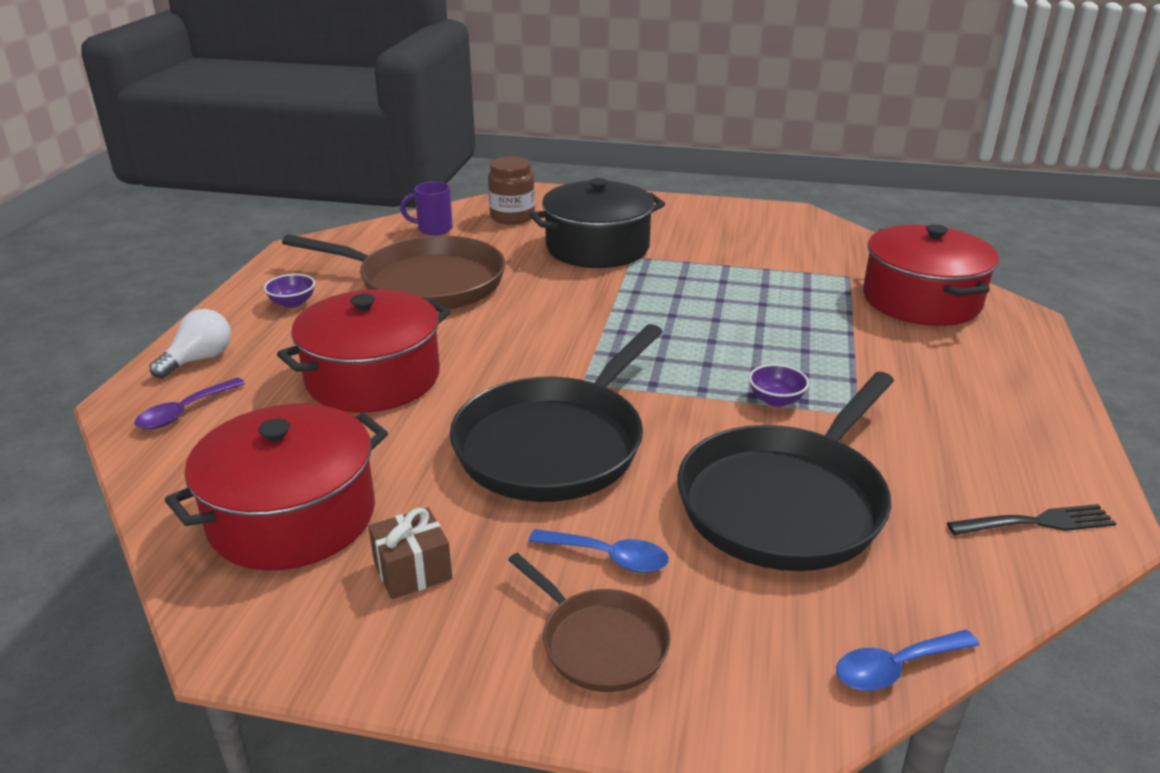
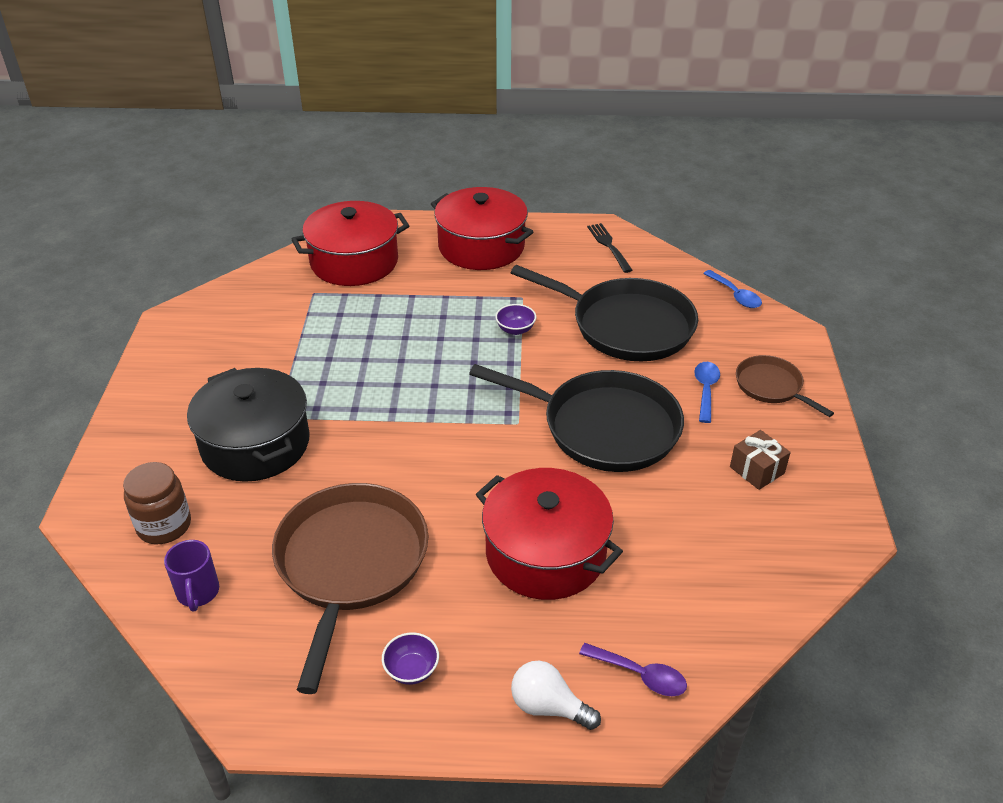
camera: 100 degrees left, 10 degrees up
red pot [165,404,388,570] -> red pot moved to [431,187,533,270]
brown pan [508,553,671,692] -> brown pan turned 75 degrees counterclockwise [736,355,834,417]

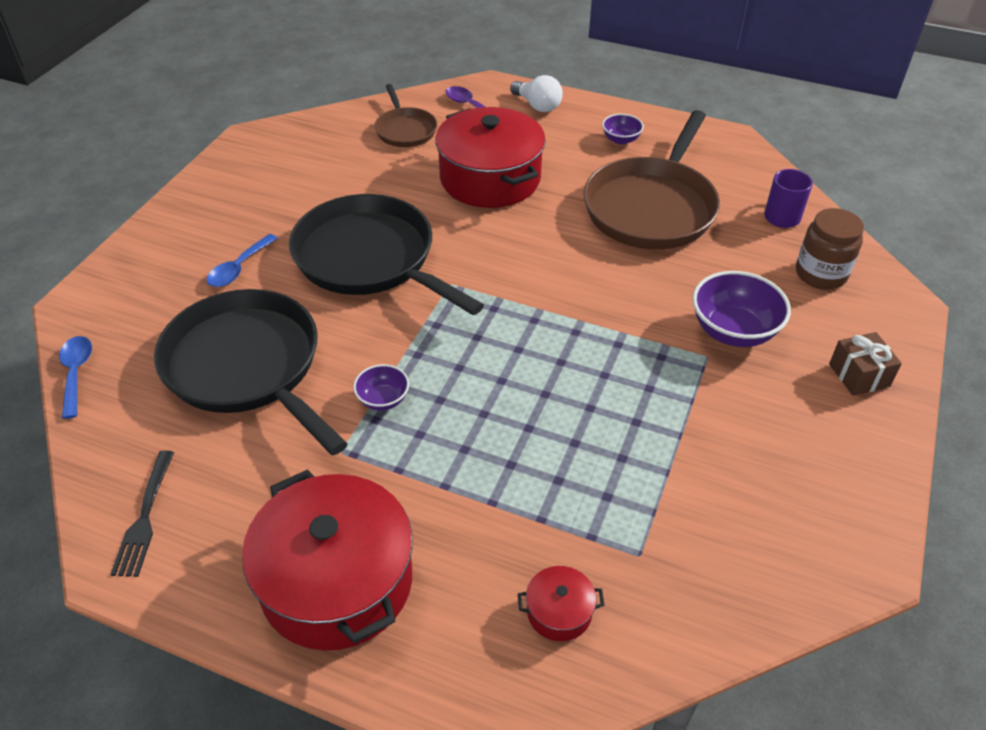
camera: 160 degrees left, 5 degrees up
black pot [187,368,310,482] -> purple bowl [692,271,791,347]
red pot [291,201,410,286] -> red pot [518,566,605,641], size x0.42
brown gift [730,430,791,490] -> brown gift moved to [829,332,902,396]
brown pan [736,355,834,417] -> brown pan moved to [375,84,437,147]

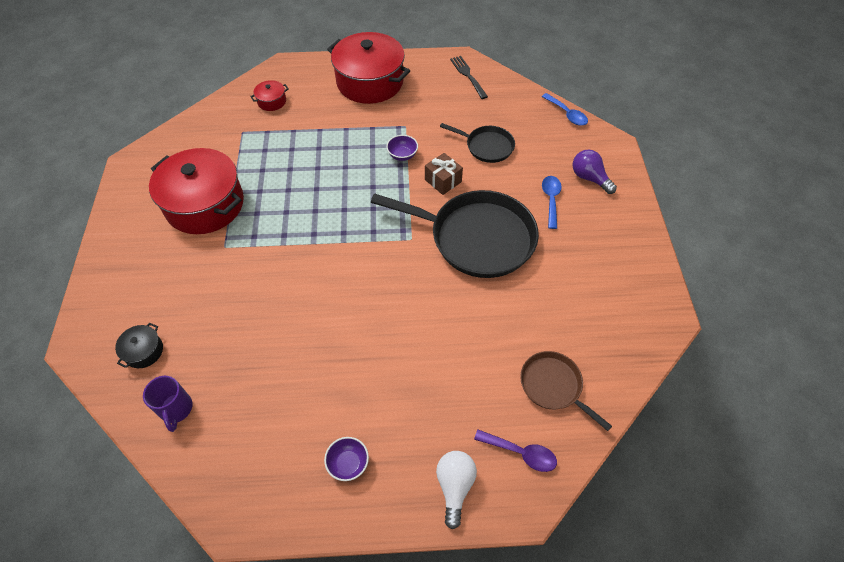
camera: 155 degrees right, 10 degrees up
black pan [154,289,348,455] -> black pan [440,123,515,163], size x0.51
red pot [435,107,546,208] -> red pot moved to [149,148,244,234]
white light bulb [510,75,563,112] -> white light bulb turned 75 degrees clockwise [436,451,477,529]
brown pan [583,110,720,249] -> none
purple bowl [692,271,791,347] -> none
brown jar [796,208,864,289] -> black pot [115,323,163,368]
brown gift [829,332,902,396] -> brown gift moved to [425,153,463,195]
none -> purple light bulb [572,149,617,194]

